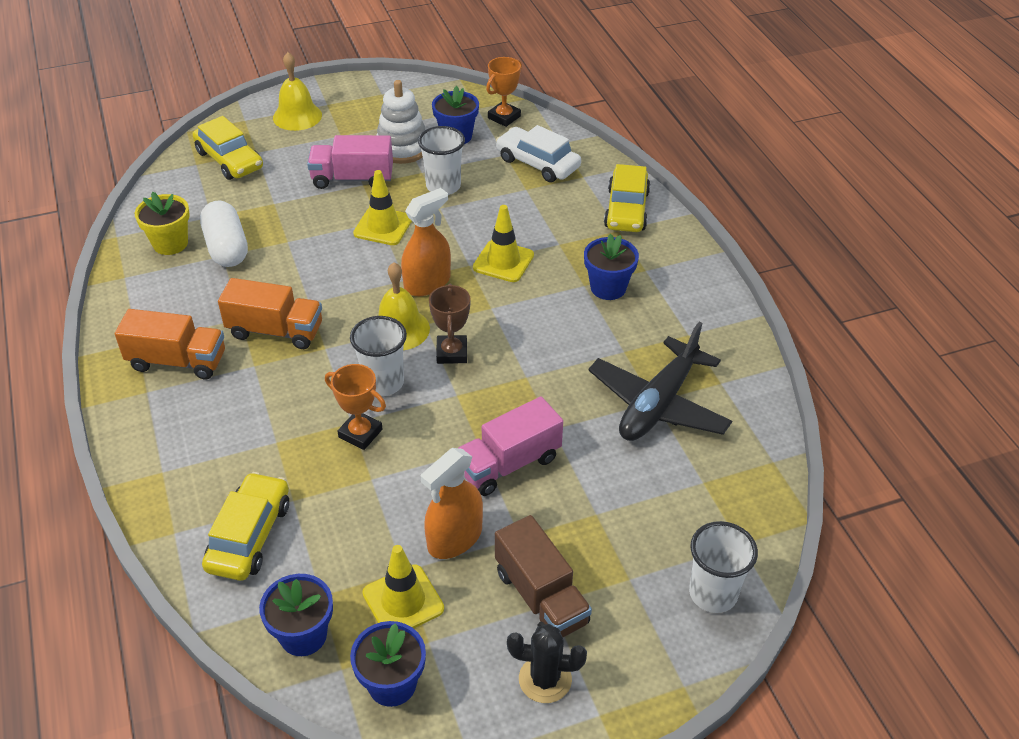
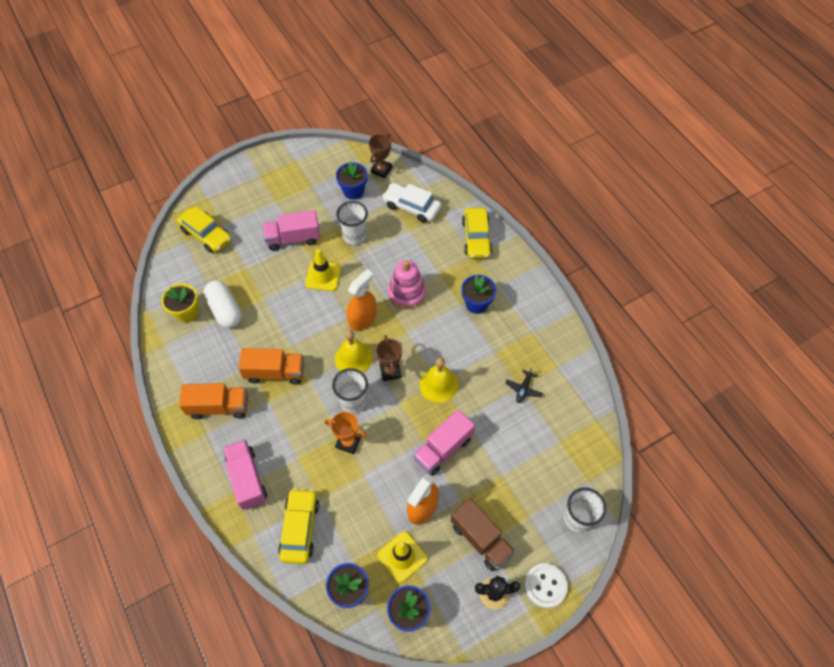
camera: 10 degrees left, 15 degrees up
yellow bell [273,52,322,131] -> yellow bell moved to [420,357,458,403]
white stacking toy [377,80,425,164] -> none
yellow traffic cone [473,205,534,282] -> pink stacking toy [388,260,426,309]
orange trophy [486,57,522,127] -> brown trophy [369,134,392,178]
black plane [588,322,732,441] -> black plane [505,367,543,403], size x0.41
none -> pink truck [223,439,267,510]
none -> white button [525,563,568,608]

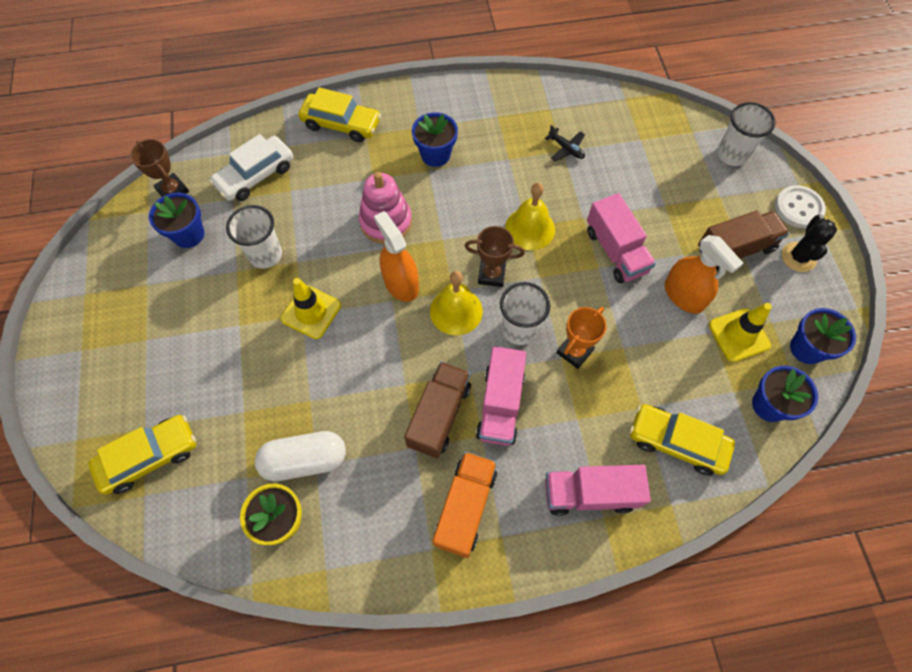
camera: 70 degrees left, 5 degrees up
orange truck [238,348,304,385] -> brown truck [404,361,471,458]
pink truck [262,210,320,251] -> pink truck moved to [476,346,527,446]

